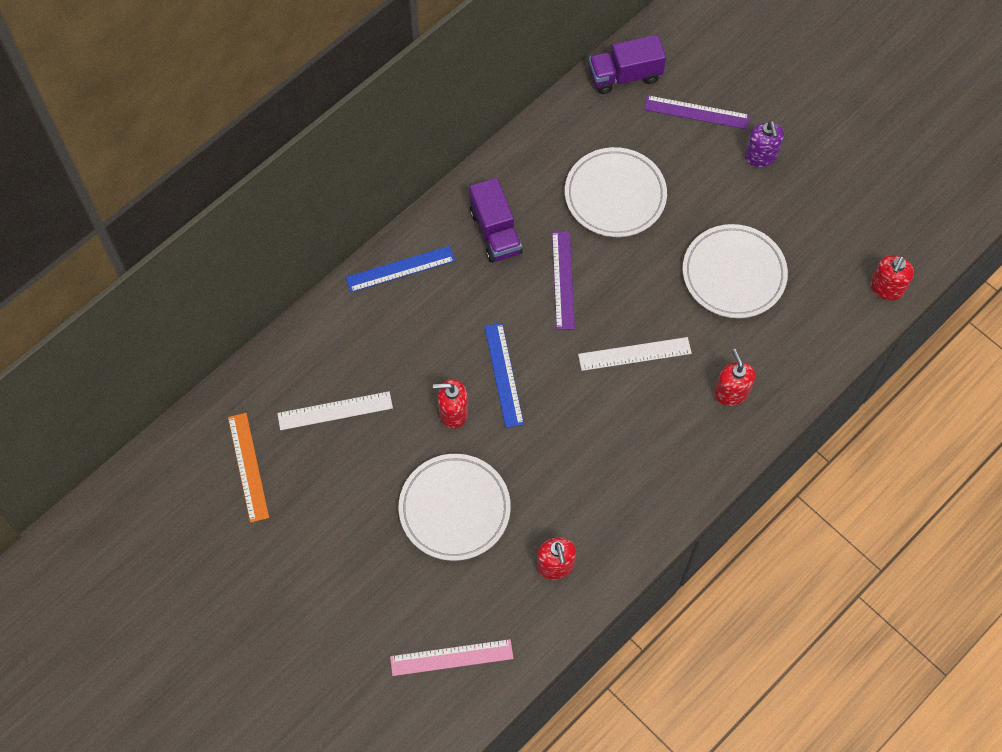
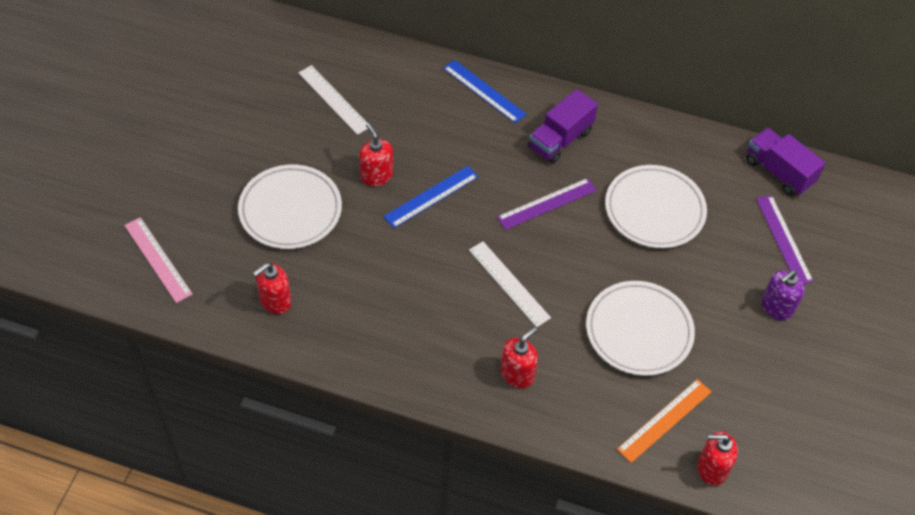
camera: 60 degrees right, 10 degrees down
orange ruler [228,413,269,523] -> orange ruler moved to [617,379,711,463]

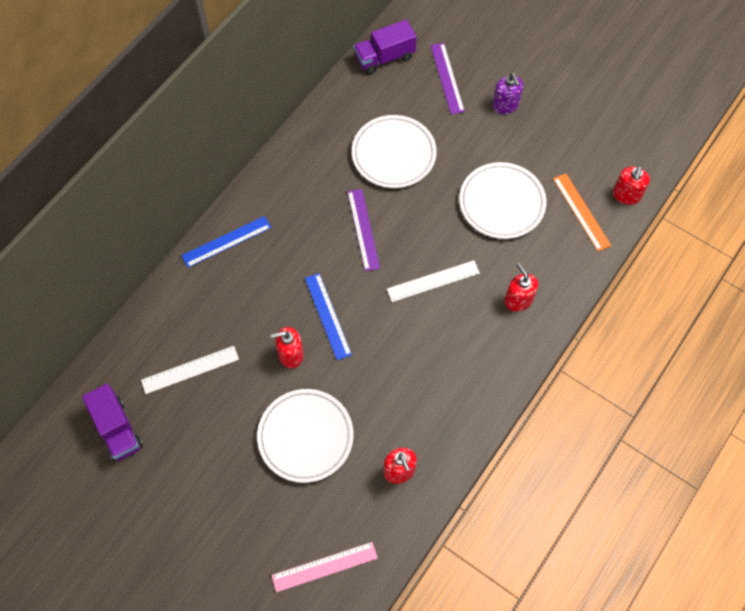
camera: 70 degrees left, 10 degrees up
purple truck [528,89,598,164] -> purple truck moved to [82,384,143,462]
purple ruler [756,195,814,284] -> purple ruler turned 75 degrees clockwise [431,43,465,114]

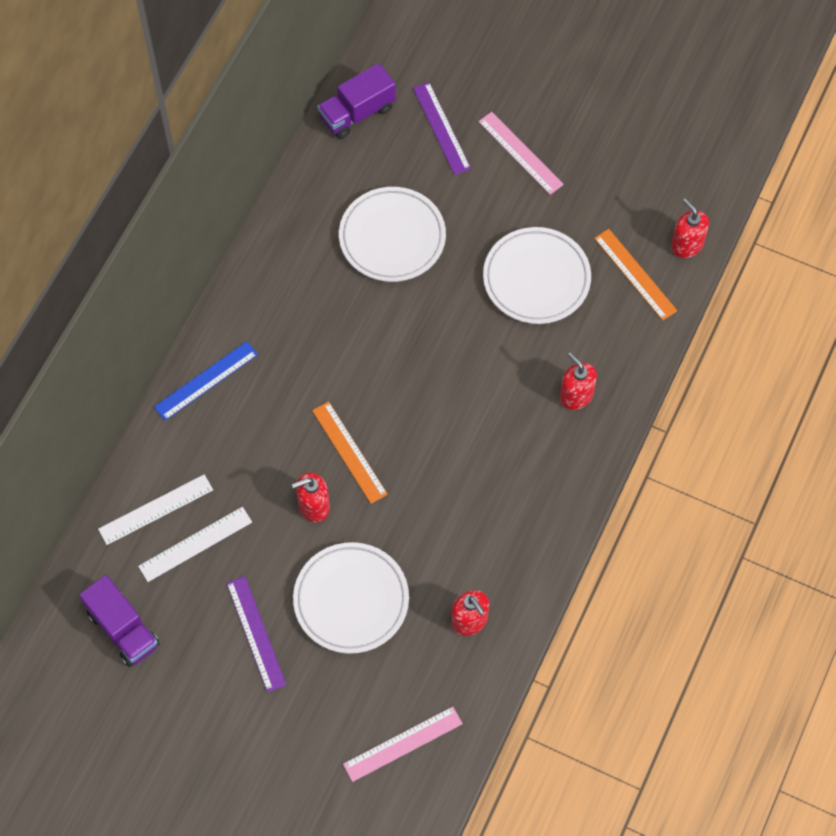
camera: 10 degrees left, 0 degrees up
blue ruler [305,273,352,360] -> orange ruler [312,401,388,504]
purple ruler [347,189,380,271] -> purple ruler moved to [226,576,286,692]
white ruler [387,260,480,302] -> white ruler moved to [98,474,213,545]
purple soap dispenser [492,73,523,114] -> pink ruler [478,112,564,195]
red soap dispenser [613,166,650,205] -> red soap dispenser turned 135 degrees clockwise [671,198,709,258]

